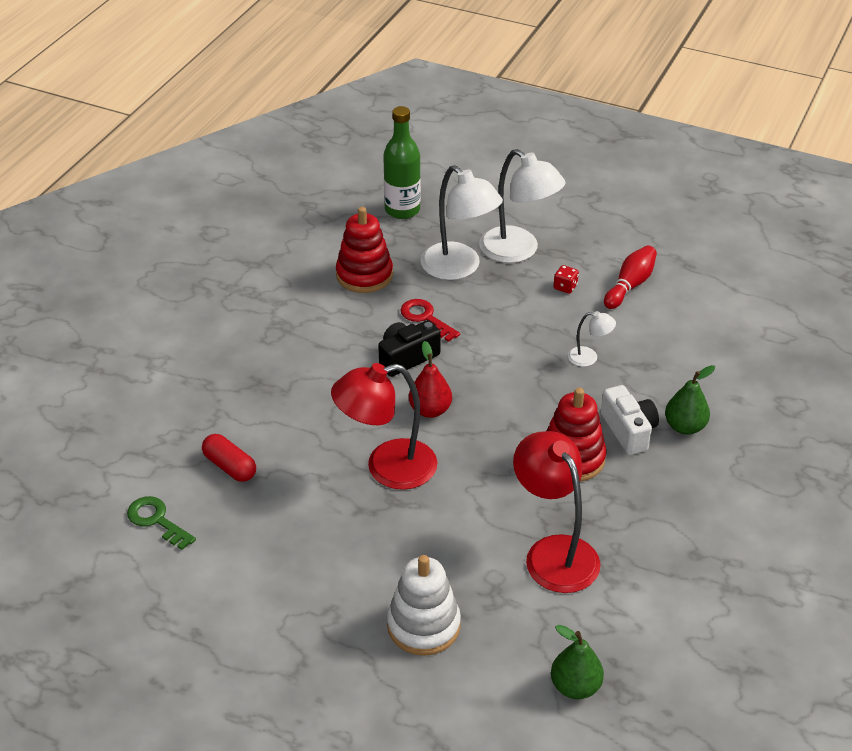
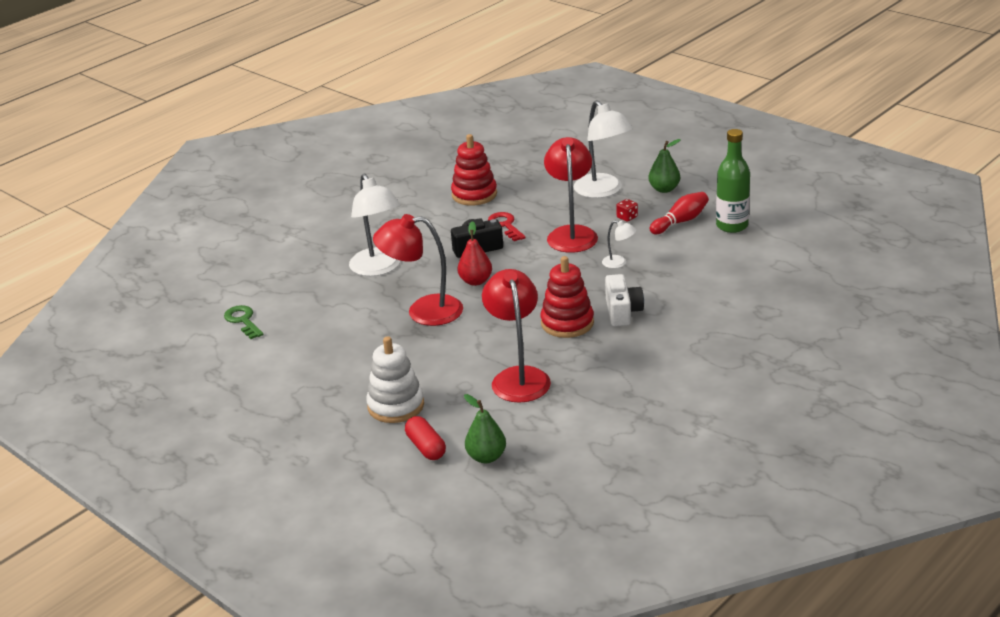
camera: 20 degrees right, 10 degrees down
red capsule [202,434,256,482] -> red capsule moved to [405,416,446,460]
green bottle [383,106,421,219] -> green bottle moved to [716,129,750,233]
white lamp [420,165,503,280] -> white lamp moved to [349,174,400,276]
green pear [665,365,715,435] -> green pear moved to [648,139,681,193]
none -> red lamp [544,137,598,253]

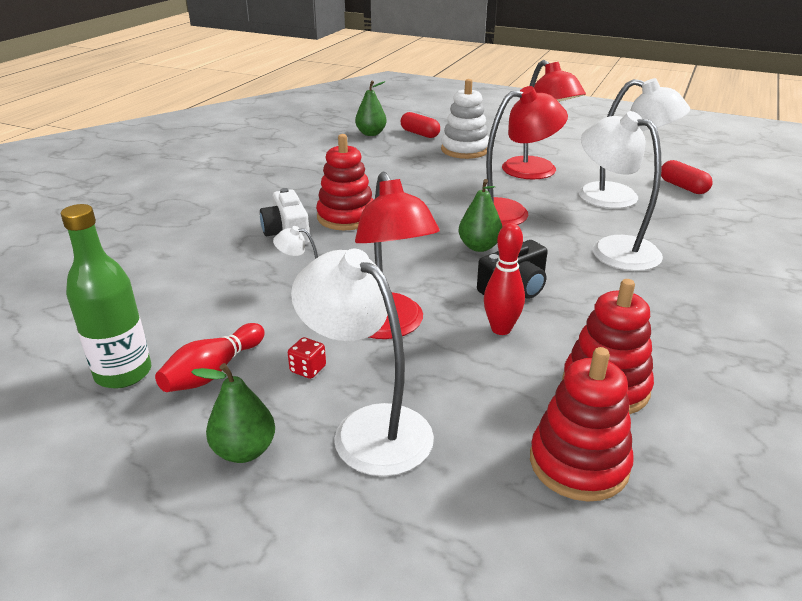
camera: 160 degrees right, 0 degrees up
green key [224,305,264,339] -> red capsule [661,160,713,194]
red pear [457,221,492,286] -> green pear [458,179,502,252]
red lamp [482,269,551,403] -> red lamp moved to [502,60,586,180]
red key [488,212,526,241] -> red bowling pin [484,223,525,335]
none -> red stacking toy [530,347,634,502]
none -> white lamp [578,78,690,209]

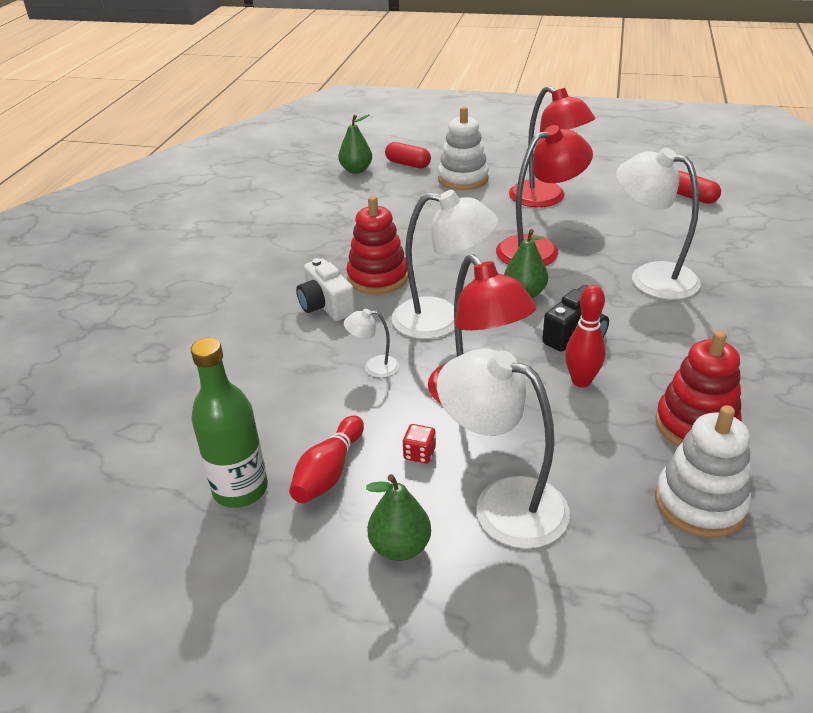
camera: 10 degrees left, 5 degrees up
red stacking toy [530,347,634,502] -> white stacking toy [655,405,751,538]
white lamp [578,78,690,209] -> white lamp moved to [391,190,498,339]

